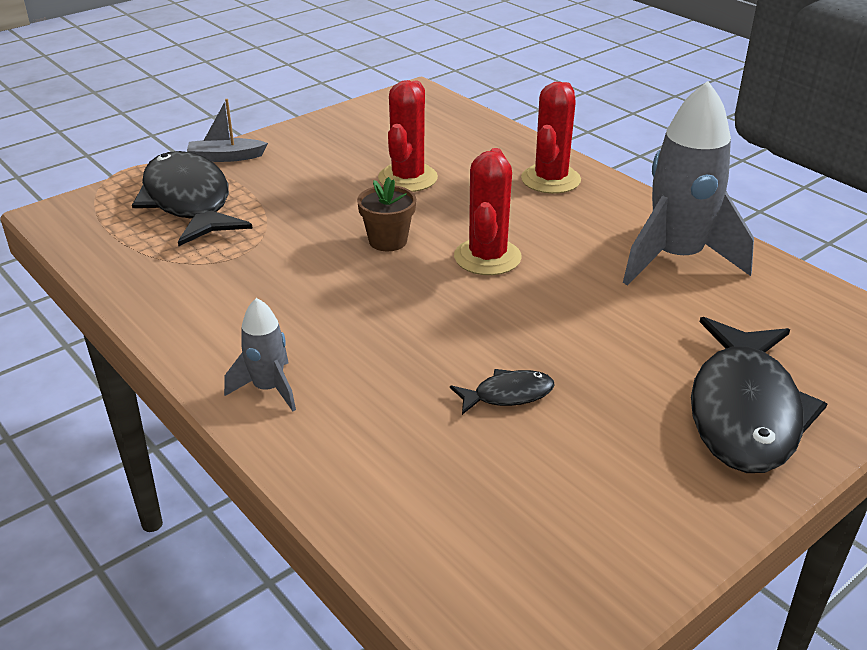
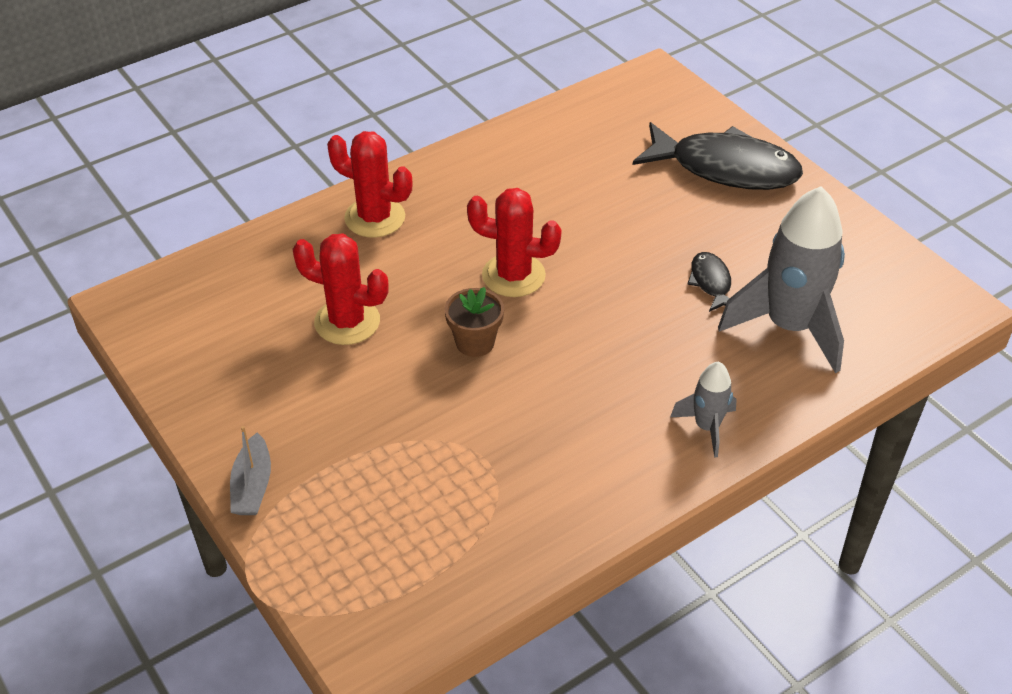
camera: 85 degrees left, 10 degrees up
black fish [132,151,253,246] -> none
grey rocket [623,81,754,286] -> grey rocket moved to [718,186,845,373]

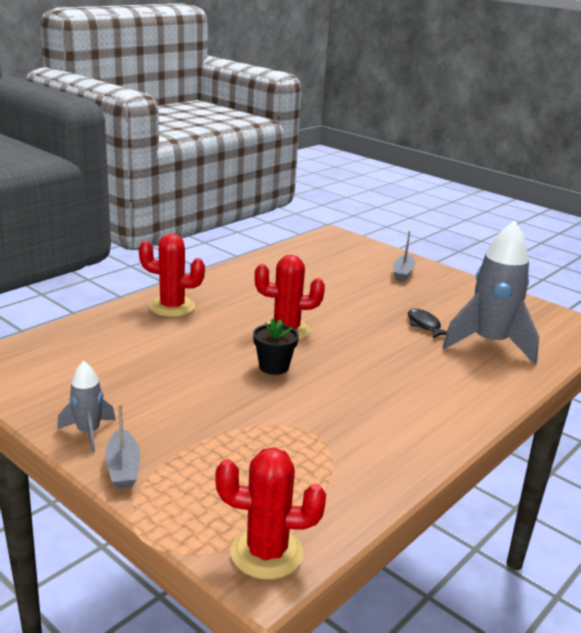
camera: 15 degrees left, 20 degrees down
red cactus [292,234,389,345] -> red cactus moved to [215,447,326,579]
brown flower pot [445,287,504,357] -> black flower pot [253,318,299,375]
black fish [633,122,803,190] -> grey boat [393,231,415,281]
grey rocket [670,361,737,458] -> grey rocket moved to [57,361,116,452]

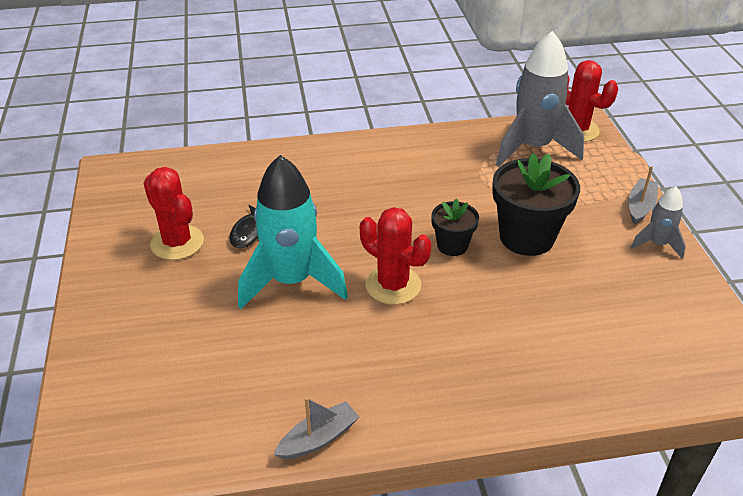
camera: 140 degrees left, 15 degrees up
red cactus [139,234,205,317] -> red cactus moved to [143,167,204,260]
grey boat [393,231,415,281] -> grey boat moved to [274,397,359,459]
grey rocket [443,220,539,364] -> grey rocket moved to [496,31,584,167]
none -> turquoise rocket [238,155,348,309]
none -> black flower pot [492,153,580,256]

